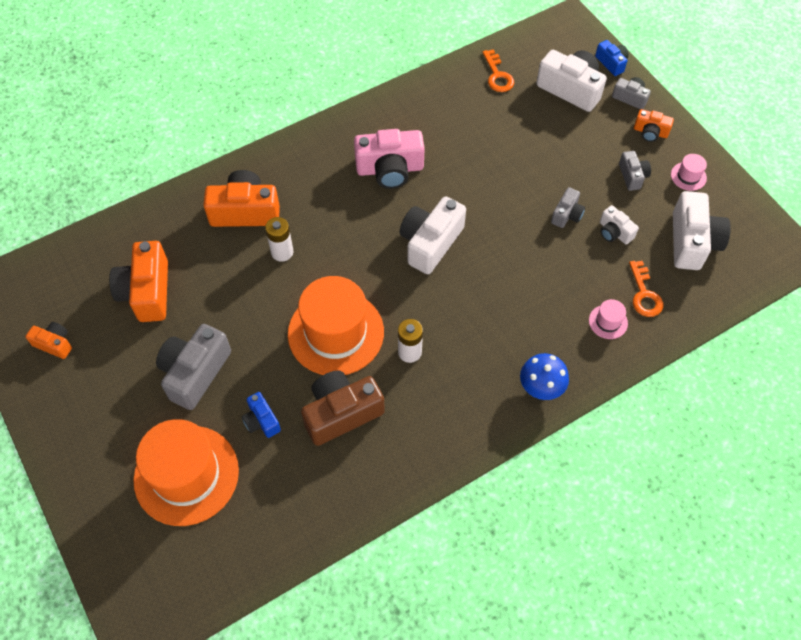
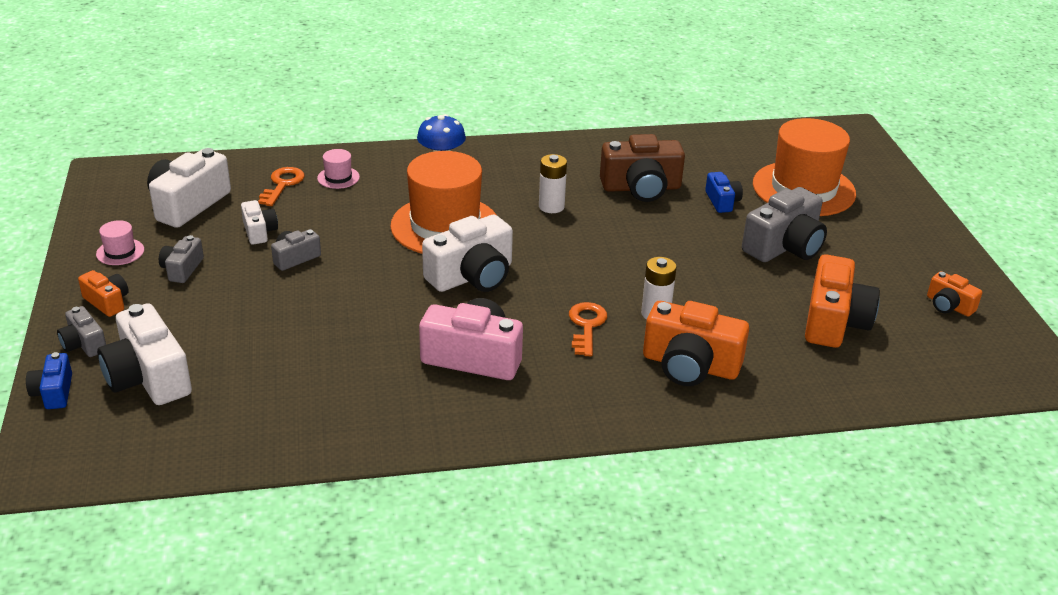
camera: 160 degrees left, 25 degrees down
orange hat [288,276,384,375] -> orange hat moved to [390,151,496,254]
orange key [482,49,514,92] -> orange key moved to [569,302,607,356]

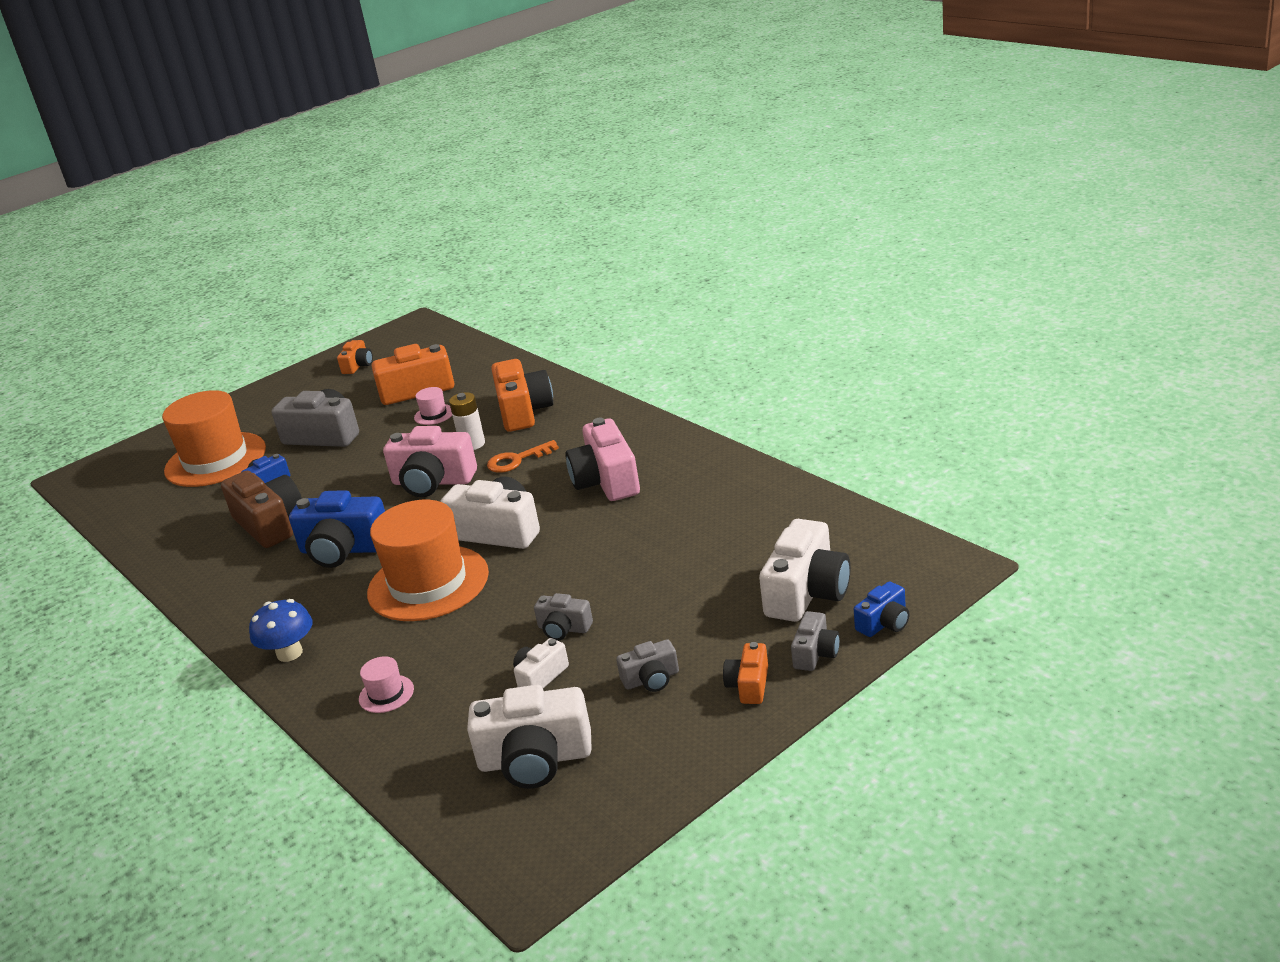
camera: 115 degrees left, 5 degrees down
pink hat [96,220,144,265] -> pink hat moved to [414,387,452,425]
orange key [258,167,305,206] -> none
white battery [539,154,567,213] -> blue camera [289,490,385,568]
none -> pink camera [383,426,477,497]

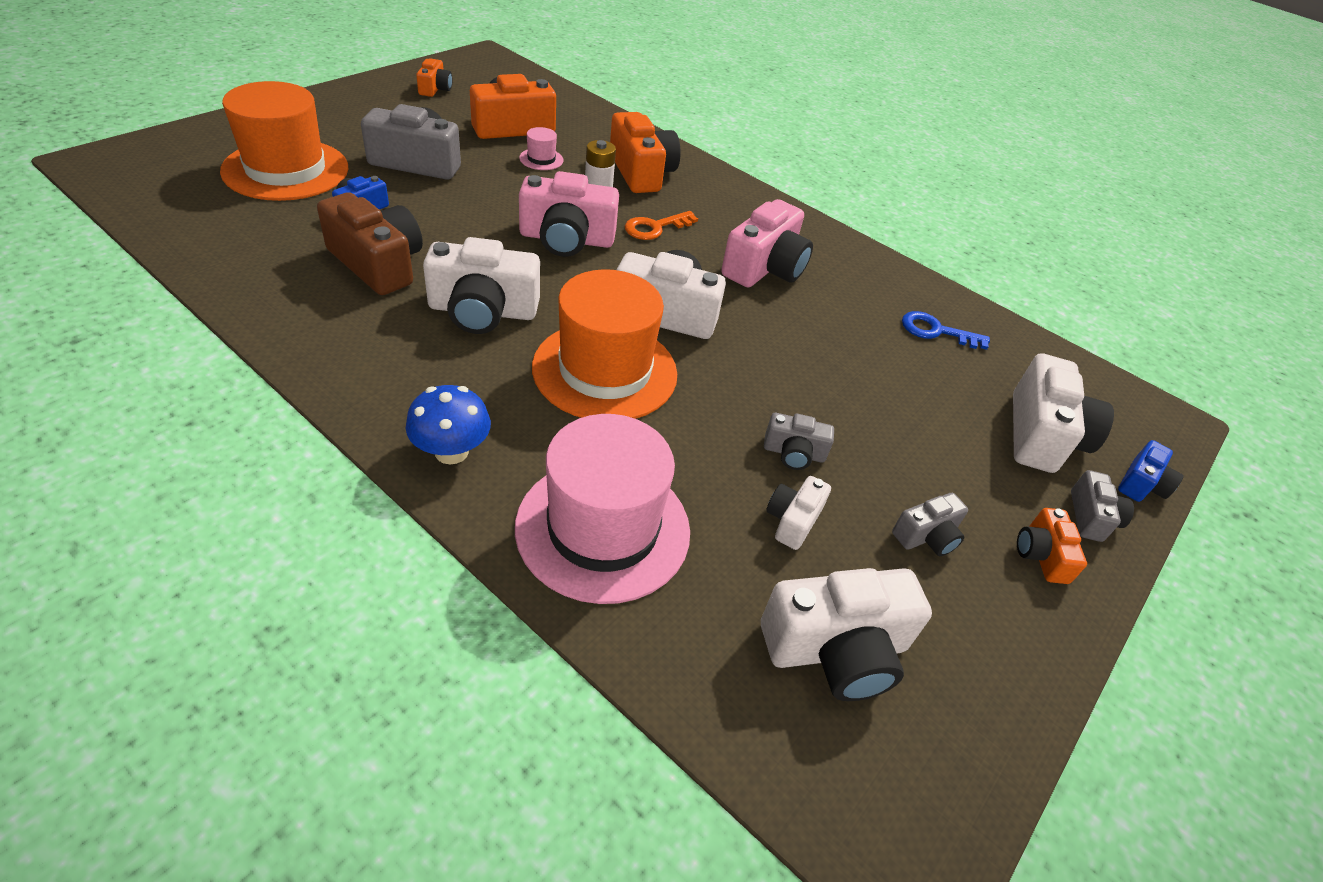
camera: 20 degrees left, 15 degrees up
blue camera [289,490,385,568] -> white camera [423,237,540,334]
pink hat [359,656,414,713] -> pink hat [515,414,690,604], size x2.46
pink camera [565,418,640,501] -> pink camera turned 120 degrees counterclockwise [721,199,813,288]
none -> blue key [902,311,990,350]

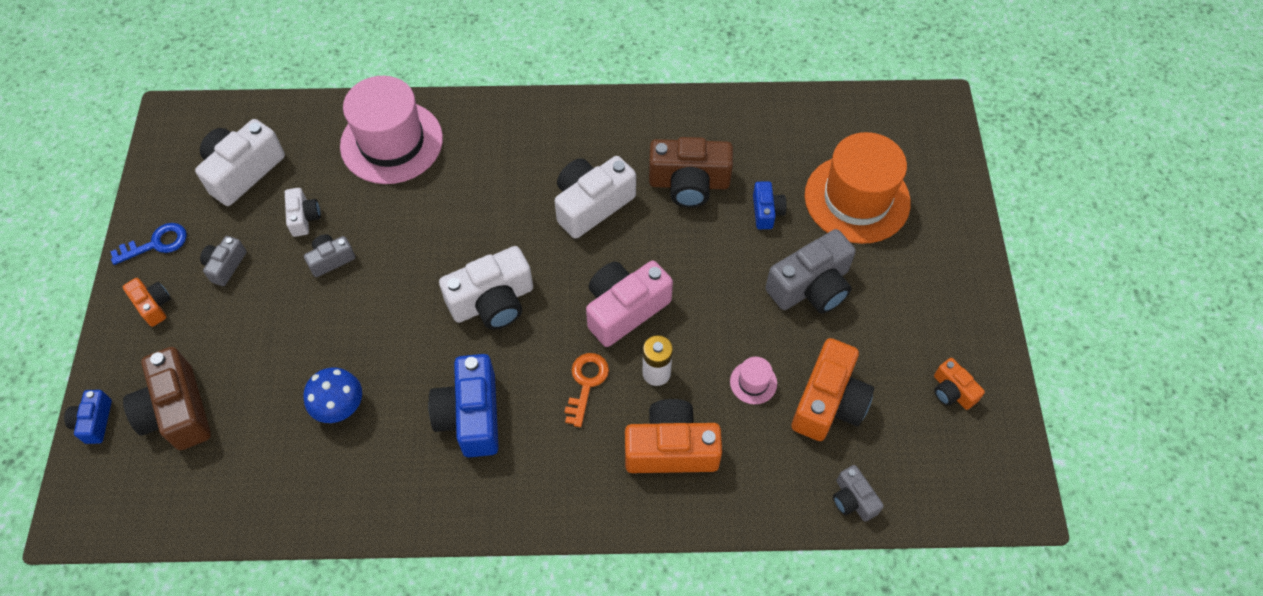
camera: 145 degrees right, 15 degrees up
blue mushroom [406,385,491,464] -> blue mushroom moved to [303,367,362,423]
orange hat [532,269,677,419] -> none
orange camera [610,112,681,193] -> orange camera turned 150 degrees clockwise [625,399,722,473]
pink camera [721,199,813,288] -> blue camera [429,354,499,457]
blue key [902,311,990,350] -> blue key moved to [110,223,187,265]
white camera [1013,353,1114,473] -> brown camera [123,347,211,450]
grey camera [1071,470,1134,542] -> grey camera moved to [833,465,884,522]

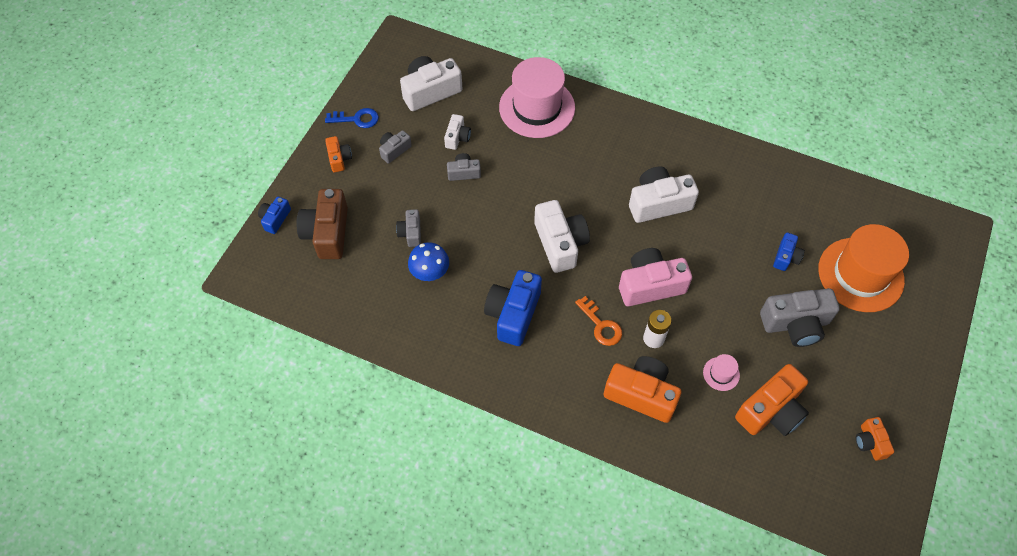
camera: 25 degrees right, 0 degrees up
white camera [439,246,533,330] -> white camera turned 105 degrees counterclockwise [534,200,590,273]
orange key [565,353,609,427] -> orange key turned 105 degrees clockwise [575,296,622,346]
brown camera [649,137,733,208] -> none
grey camera [833,465,884,522] -> grey camera moved to [396,209,421,247]

